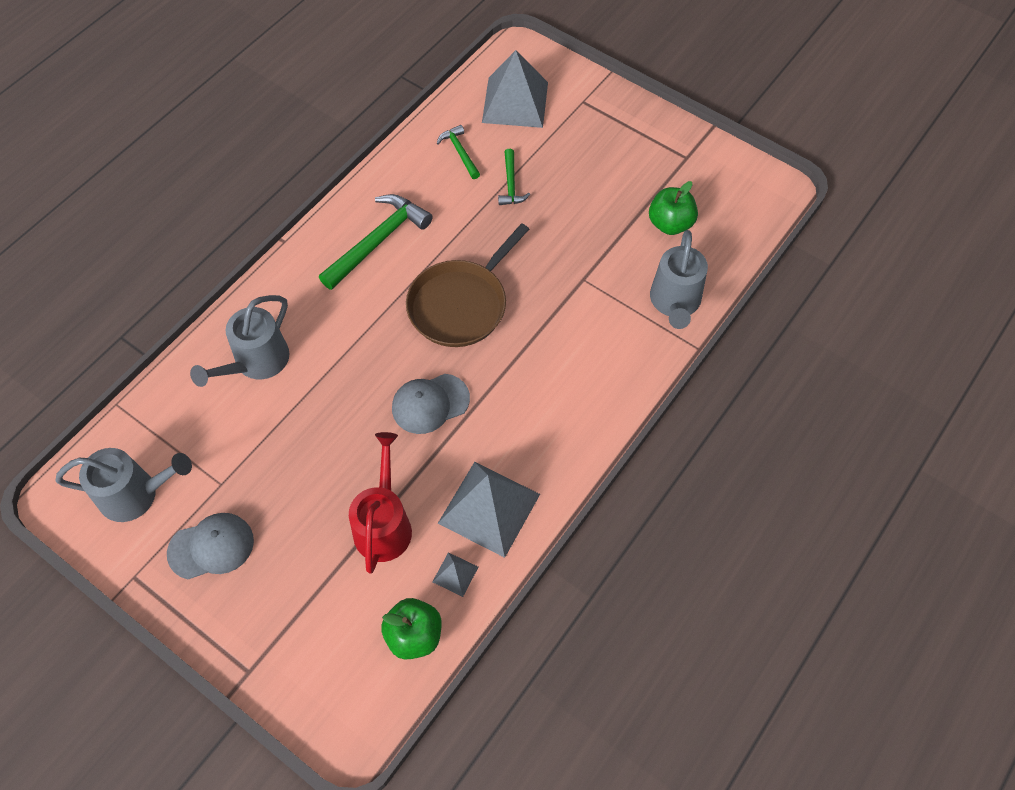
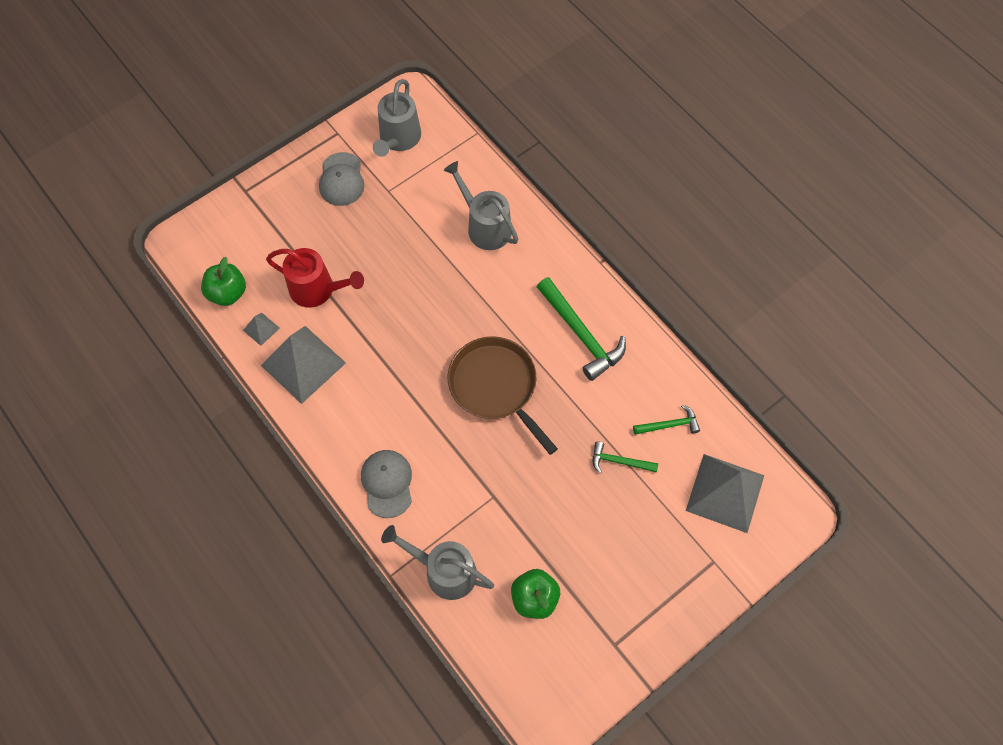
camera: 105 degrees right, 5 degrees up
grey cap [392,374,470,434] -> grey cap moved to [361,450,412,518]

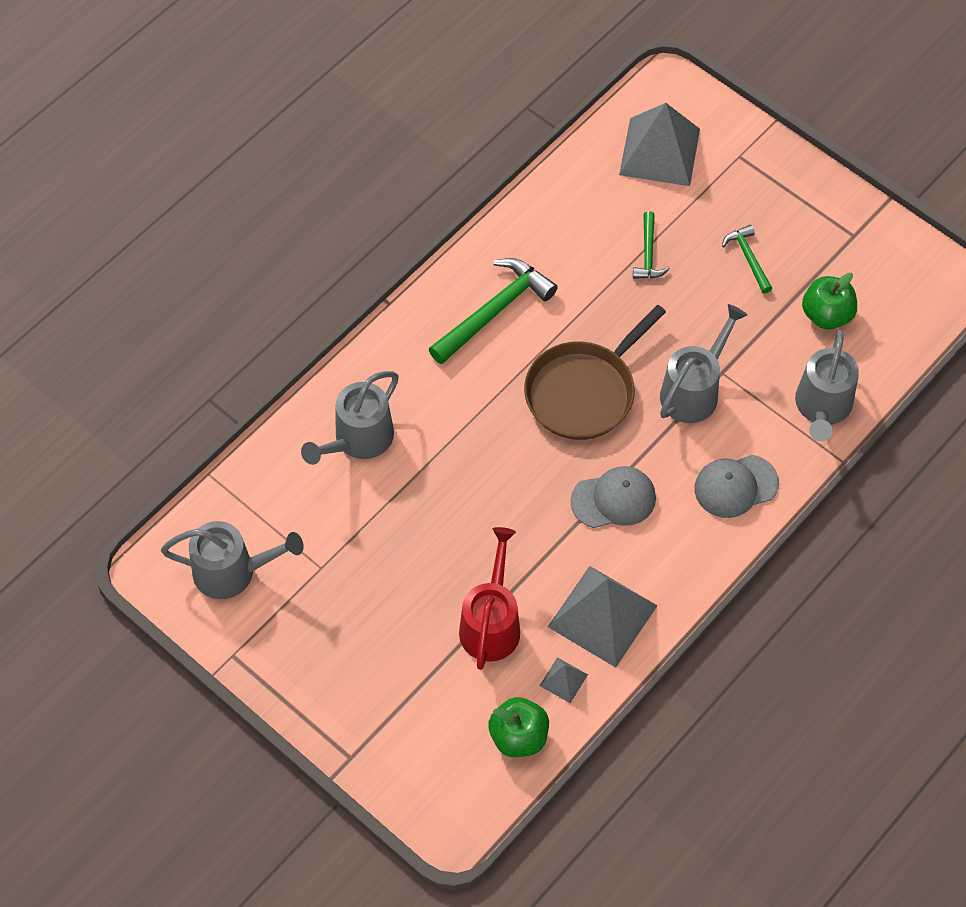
camera: 100 degrees left, 5 degrees down
grey cap [319,152,364,206] -> grey cap moved to [570,466,656,528]
green hammer [633,404,700,435] -> green hammer moved to [722,225,772,294]
none -> grey watering can [660,304,747,423]

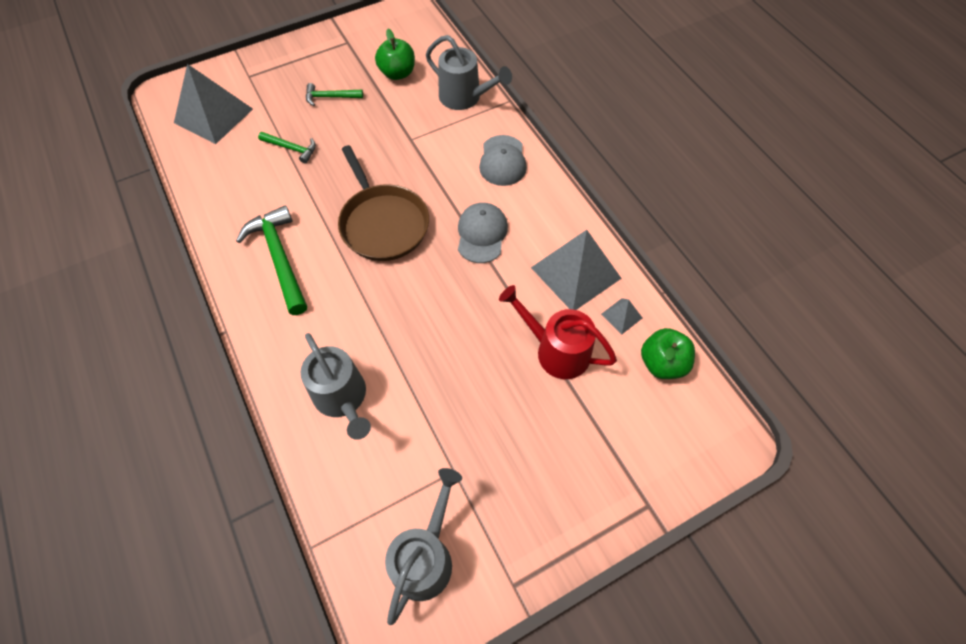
camera: 70 degrees left, 0 degrees up
grey watering can [660,304,747,423] -> none

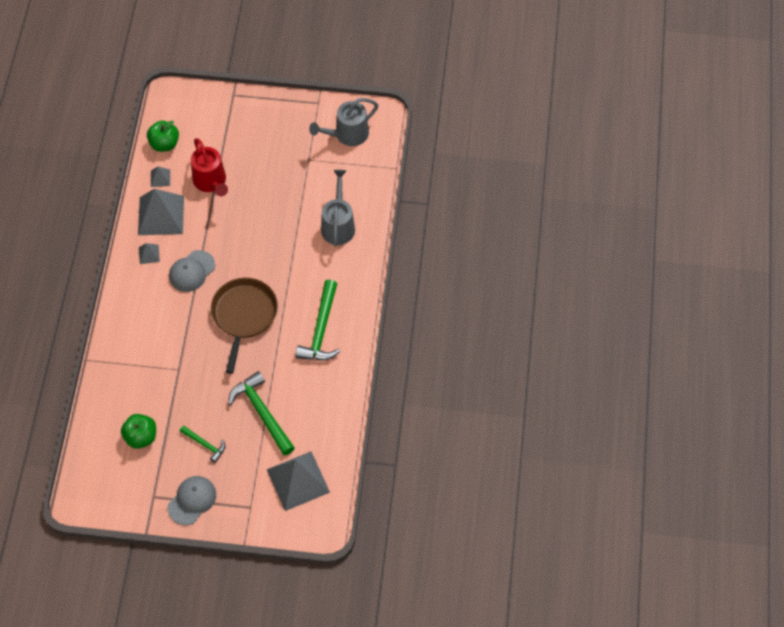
camera: 145 degrees left, 0 degrees up
green hammer [258,132,316,164] -> green hammer [228,371,295,456], size x1.84
grey watering can [426,35,512,110] -> none
grey cap [479,135,527,186] -> grey cap moved to [168,476,216,525]
none -> grey pyramid [139,243,160,264]

